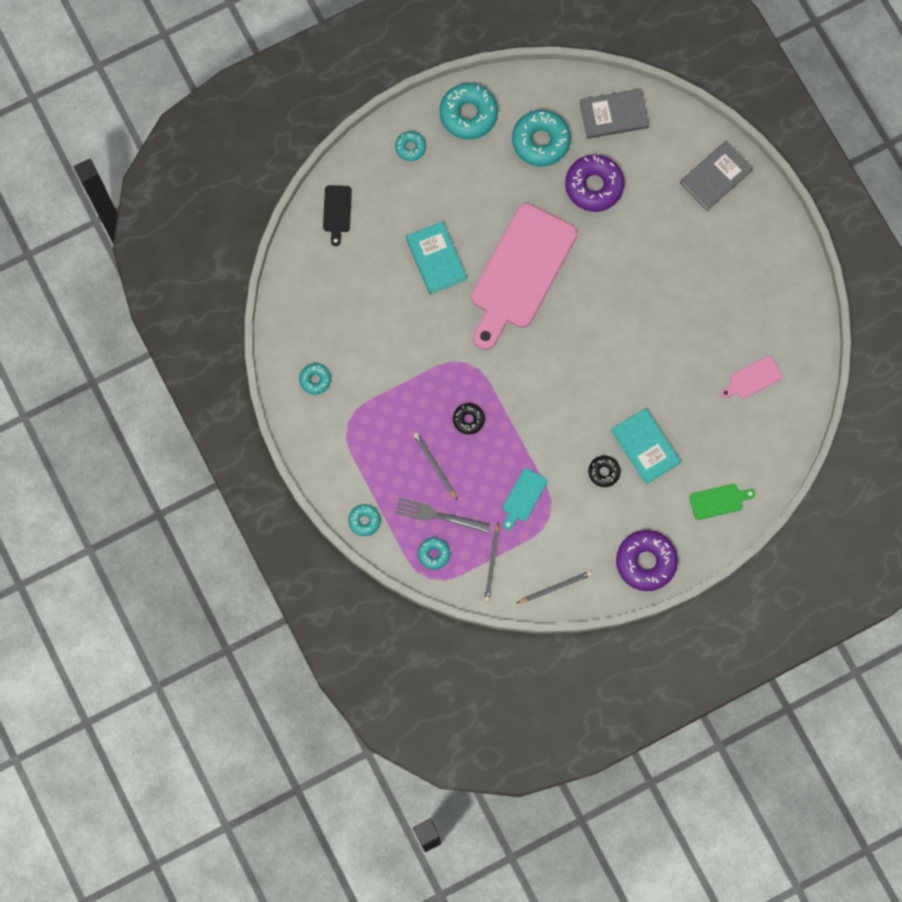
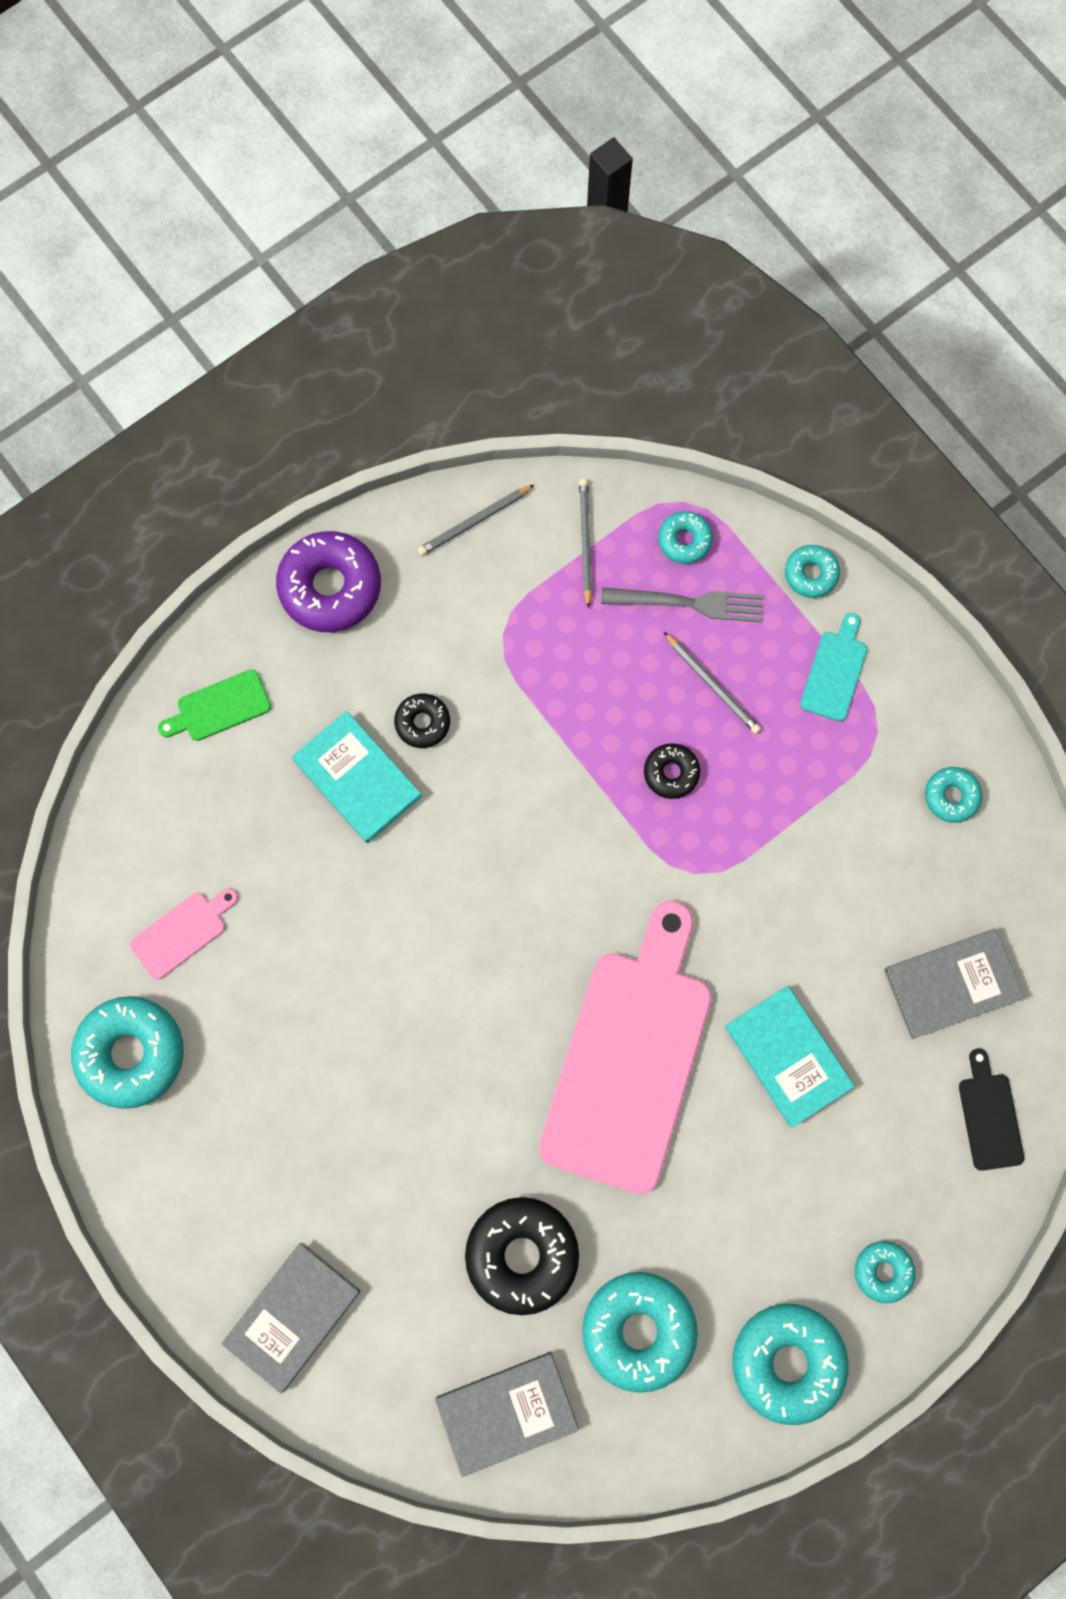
camera: 170 degrees right, 0 degrees up
turquoise cutting board [503,468,547,530] -> turquoise cutting board moved to [800,613,867,721]
purple donut [565,155,624,212] -> black donut [465,1197,579,1315]
none -> turquoise donut [71,996,184,1109]
none -> grey book [884,929,1024,1039]

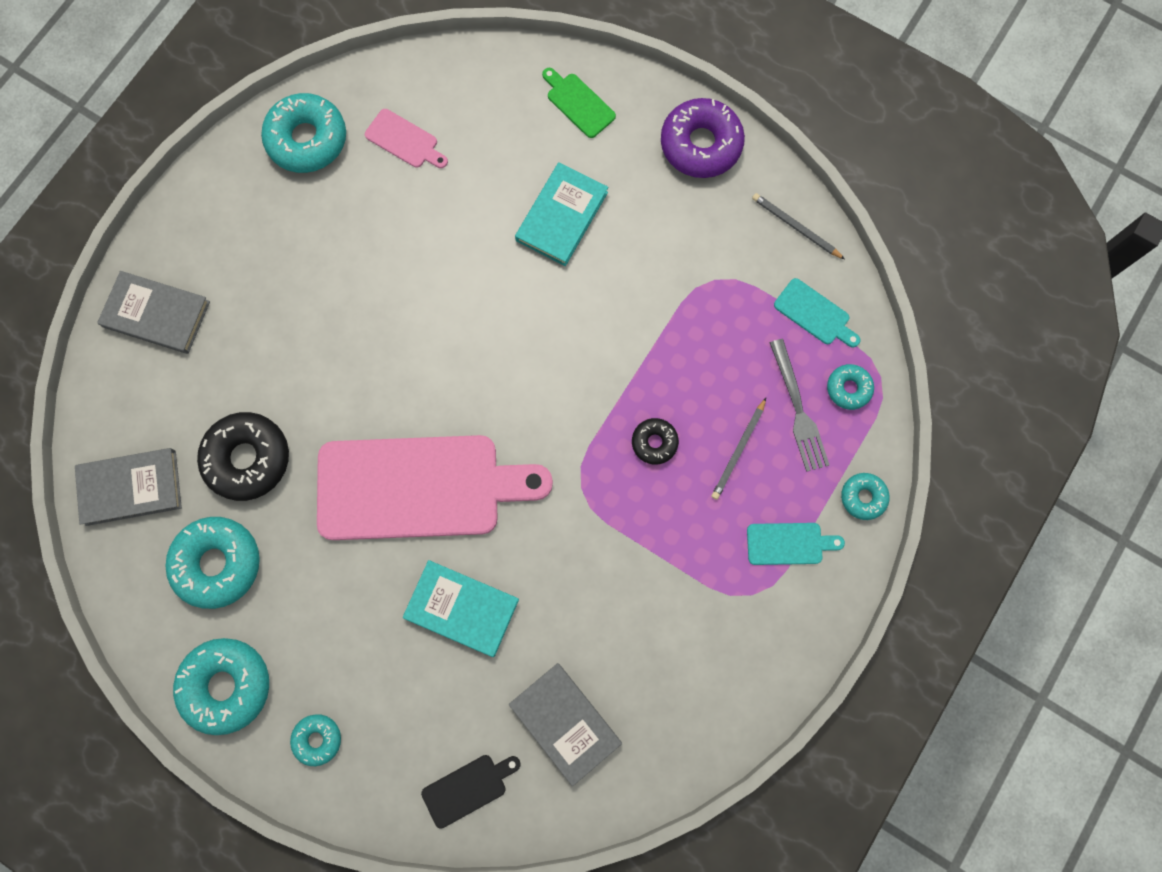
camera: 70 degrees right, 0 degrees up
black donut [394,693,450,748] -> none
grey book [435,1352,579,1477] -> grey book turned 60 degrees counterclockwise [75,448,182,526]
grey pencil [579,479,592,609] -> turquoise cutting board [774,278,860,348]
turquoise book [725,986,855,1128] -> turquoise book turned 75 degrees clockwise [403,560,519,657]
turquoise donut [925,767,982,823] -> none

